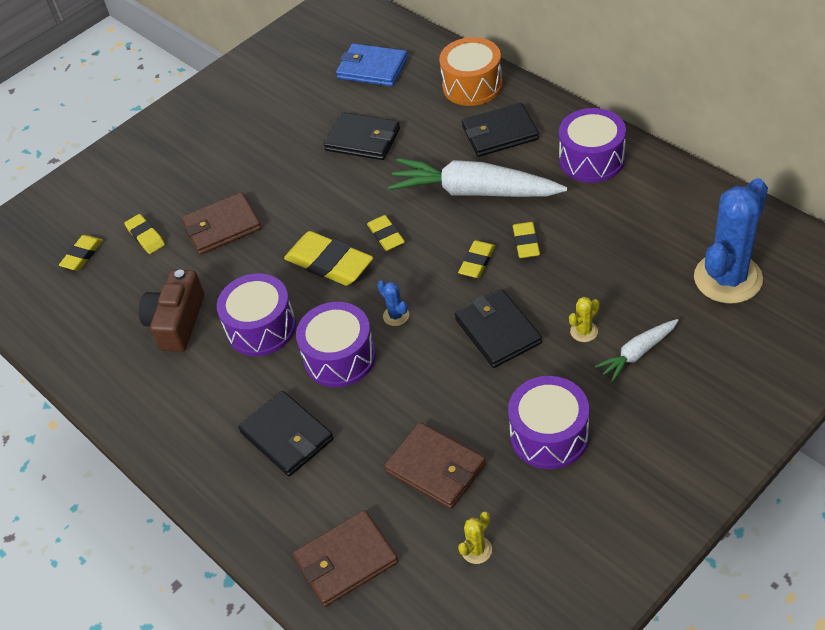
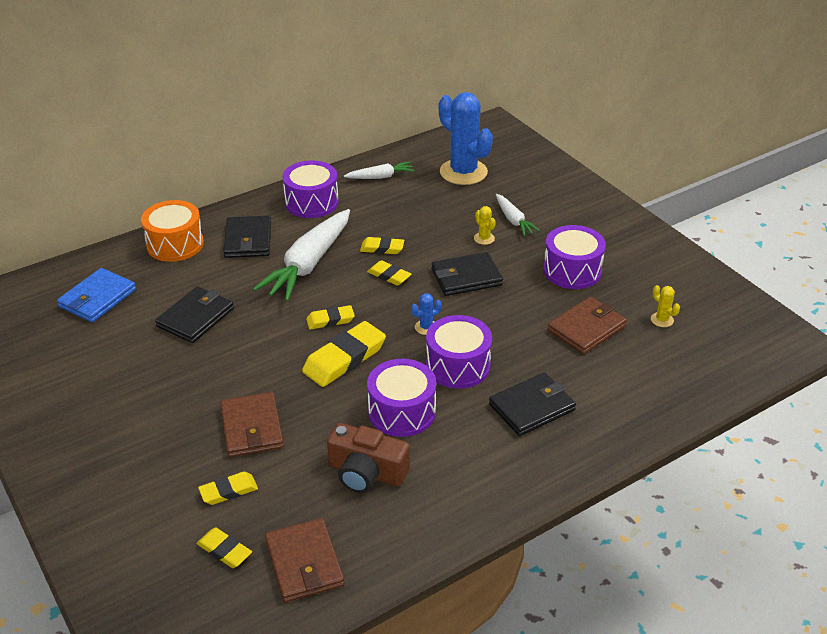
camera: 85 degrees left, 10 degrees down
brown wallet [293,510,398,607] -> brown wallet moved to [265,518,344,602]
none -> white carrot [344,162,415,179]

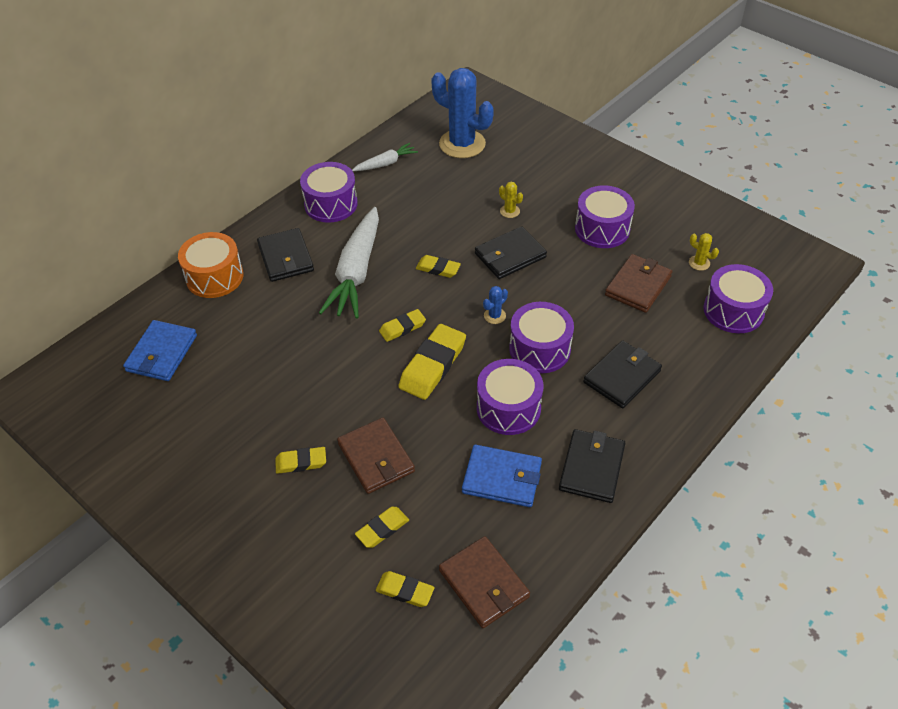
camera: 15 degrees left, 10 degrees up
black wallet [155,286,234,343] -> black wallet moved to [559,429,626,503]
brown camera [327,423,410,493] -> blue wallet [462,445,542,507]
yellow eraser [360,237,404,254] -> yellow eraser moved to [275,447,326,474]
white carrot [496,194,541,236] -> none
none -> purple drum [703,264,773,333]

